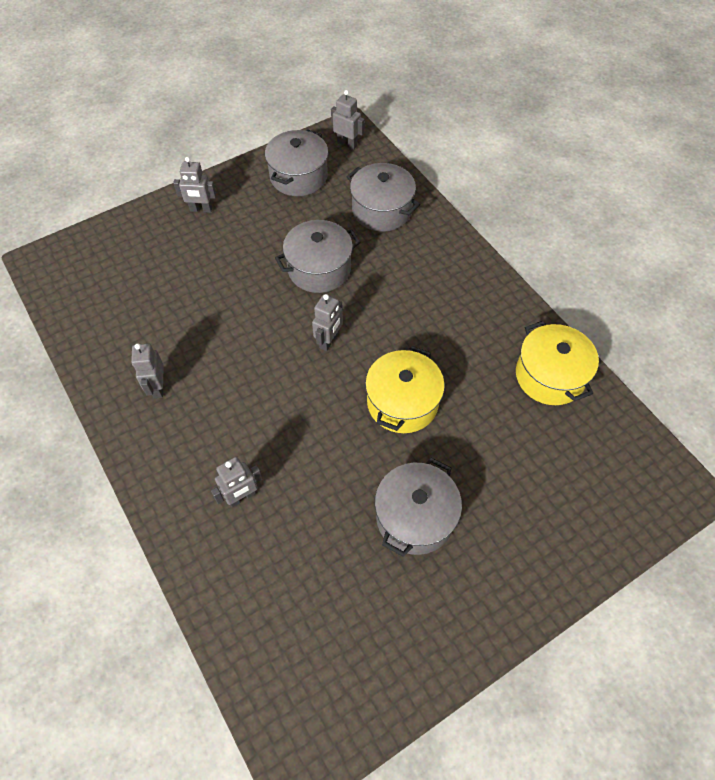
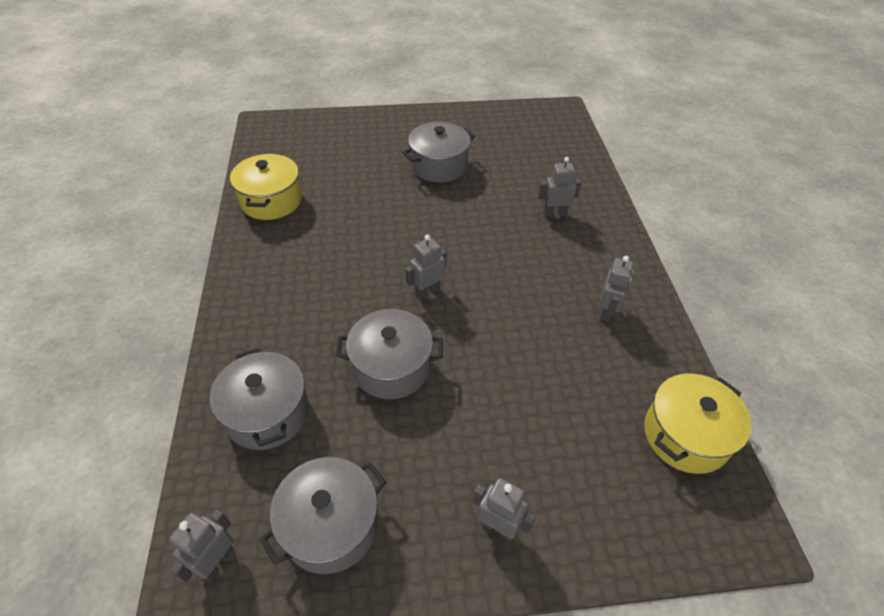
camera: 155 degrees left, 10 degrees down
grey robot [331,90,365,150] -> grey robot turned 60 degrees clockwise [169,509,234,583]
yellow pot [365,346,445,433] -> yellow pot moved to [644,373,751,474]

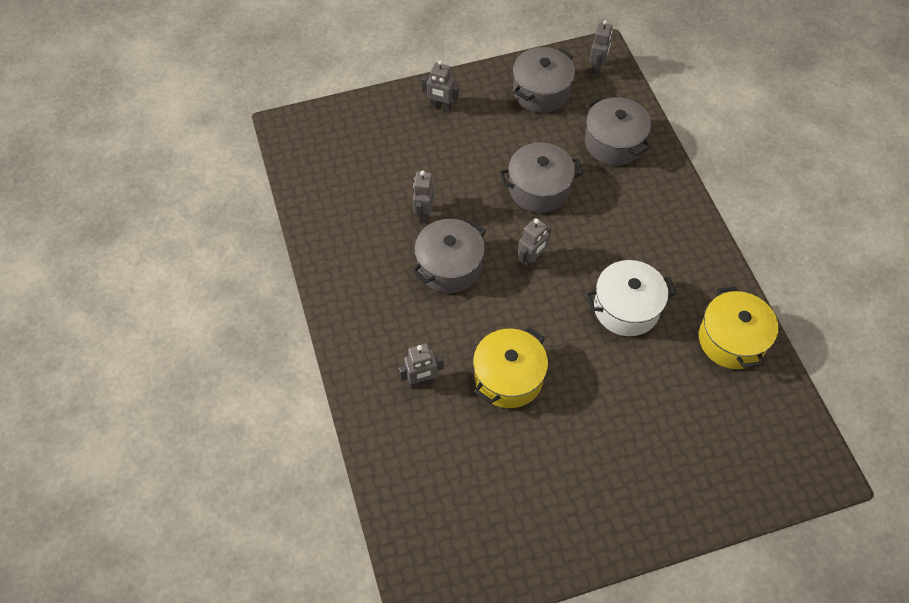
camera: 170 degrees right, 10 degrees up
grey pot [402,122,475,183] -> grey pot moved to [412,219,486,293]
grey robot [599,256,634,322] -> grey robot moved to [413,171,434,223]
yellow pot [644,373,751,474] -> yellow pot moved to [473,327,548,408]
none -> white pot [586,260,676,336]

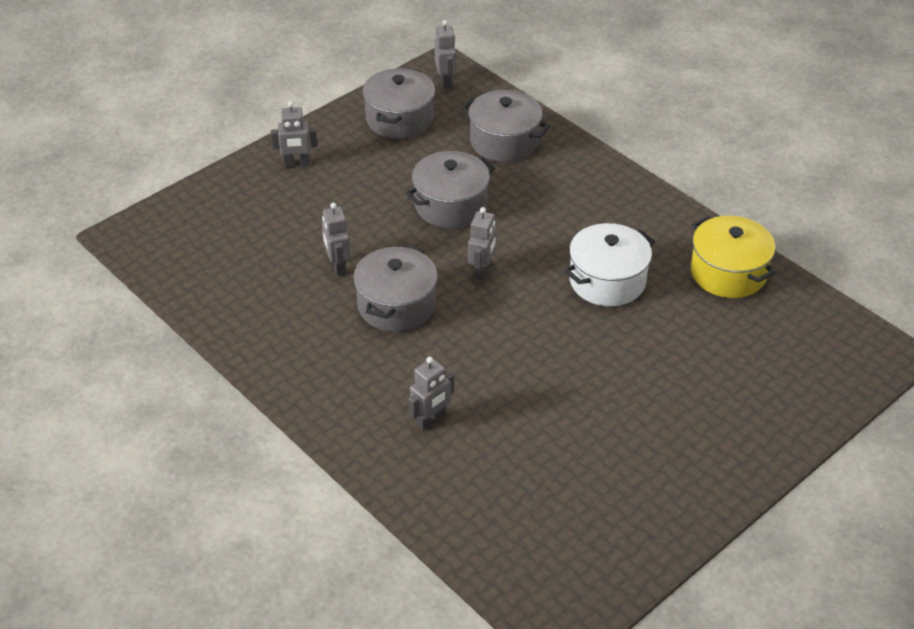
camera: 25 degrees left, 15 degrees down
yellow pot [473,327,548,408] -> none

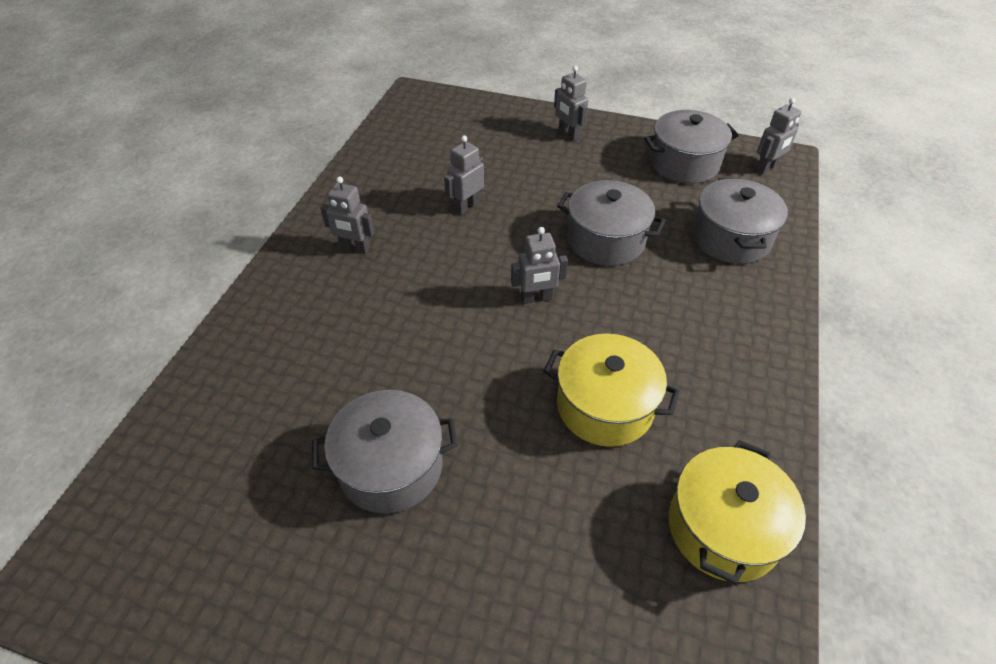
camera: 60 degrees right, 5 degrees up
grey pot [353,245,438,332] -> grey pot moved to [312,390,458,514]
grey robot [409,357,454,431] -> grey robot moved to [320,177,374,254]
white pot [564,223,655,306] -> yellow pot [544,334,680,447]

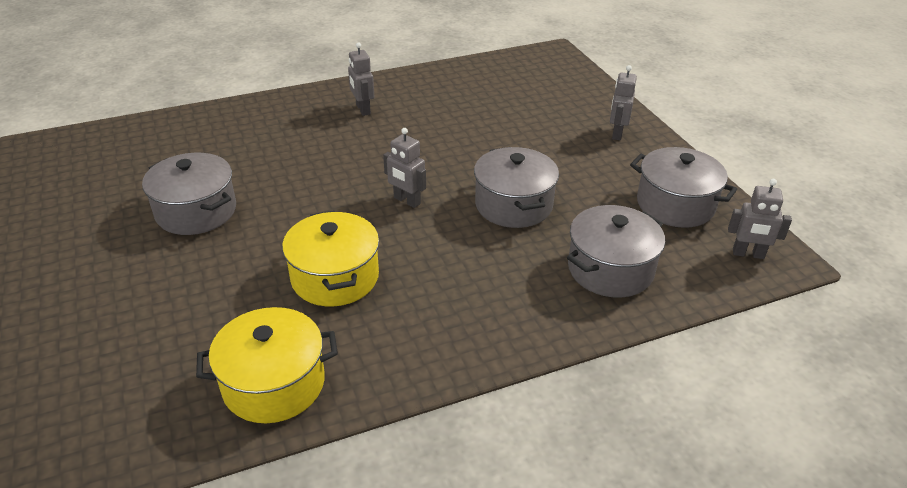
camera: 50 degrees right, 10 degrees down
grey robot [444,135,484,215] -> none

